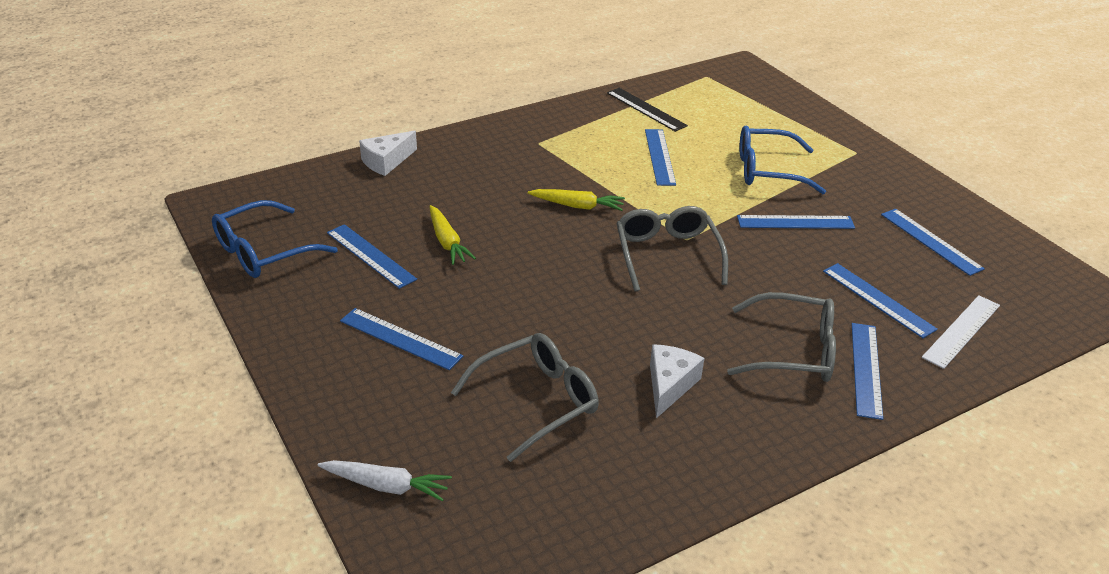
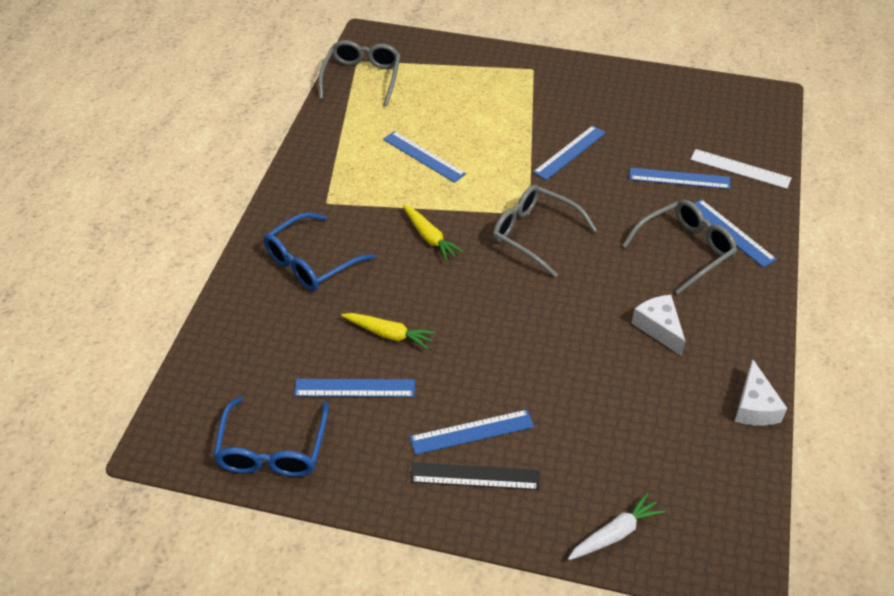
camera: 45 degrees left, 10 degrees up
white cheese [359,131,417,176] -> white cheese moved to [735,359,787,426]
grey glasses [451,333,599,462] -> grey glasses moved to [318,40,401,106]
yellow carrot [528,189,625,211] -> yellow carrot turned 90 degrees clockwise [403,204,464,261]
black ruler [607,88,688,132] -> black ruler moved to [411,463,539,490]
blue glasses [739,126,826,194] -> blue glasses moved to [264,213,375,291]
blue ruler [881,209,985,276] -> none
white ruler [922,295,1000,369] -> white ruler turned 60 degrees counterclockwise [690,149,791,189]

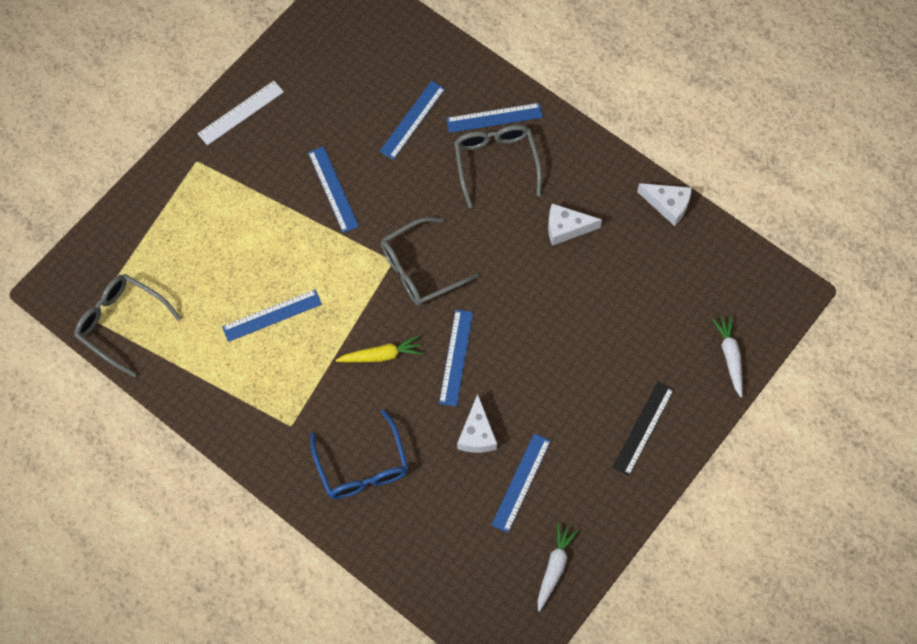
camera: 65 degrees left, 20 degrees up
blue glasses [213,396,328,477] -> white carrot [538,523,578,612]
yellow carrot [341,313,436,349] -> white cheese [457,394,497,453]
blue ruler [410,410,534,455] -> blue ruler moved to [439,310,473,406]
white ruler [690,149,791,189] -> white ruler moved to [197,81,284,145]

